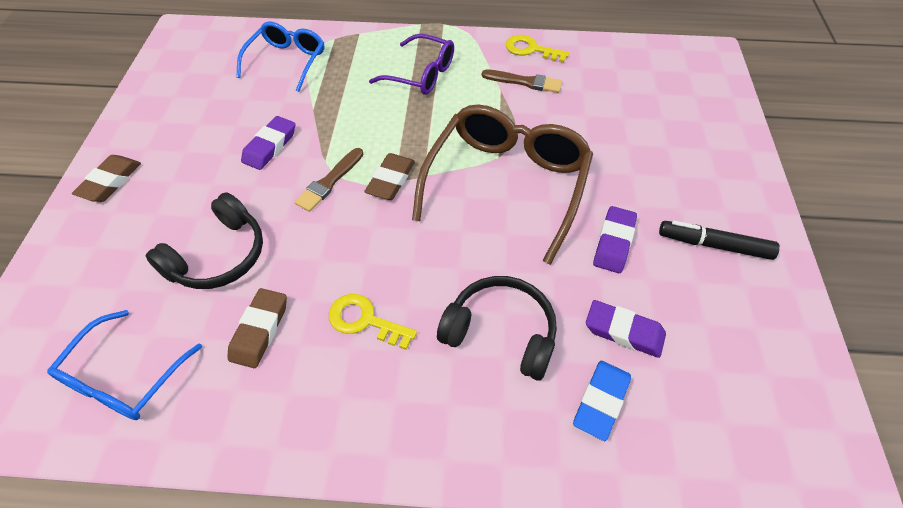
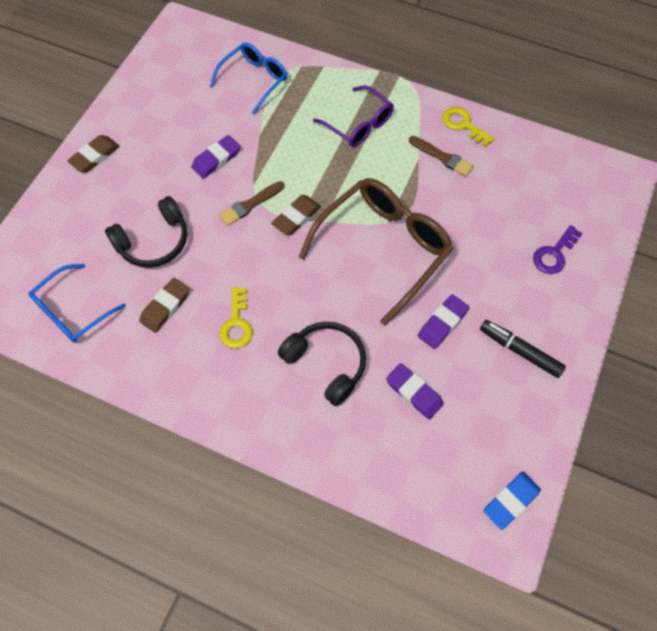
camera: 20 degrees right, 10 degrees up
yellow key [329,294,417,350] -> yellow key turned 135 degrees counterclockwise [219,287,253,349]
blue eraser [573,361,631,441] -> blue eraser moved to [484,472,541,530]
none -> purple key [533,225,582,274]

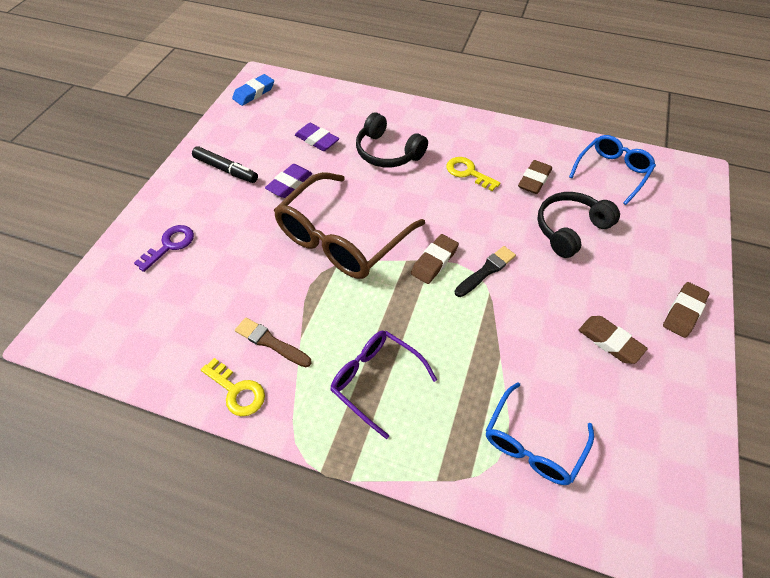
camera: 175 degrees right, 10 degrees down
purple eraser [191,135,240,179] -> none
brown brush [219,181,284,226] -> black brush [455,246,516,297]
yellow key [219,287,253,349] -> yellow key turned 45 degrees counterclockwise [446,157,500,191]
none -> brown eraser [579,316,648,364]

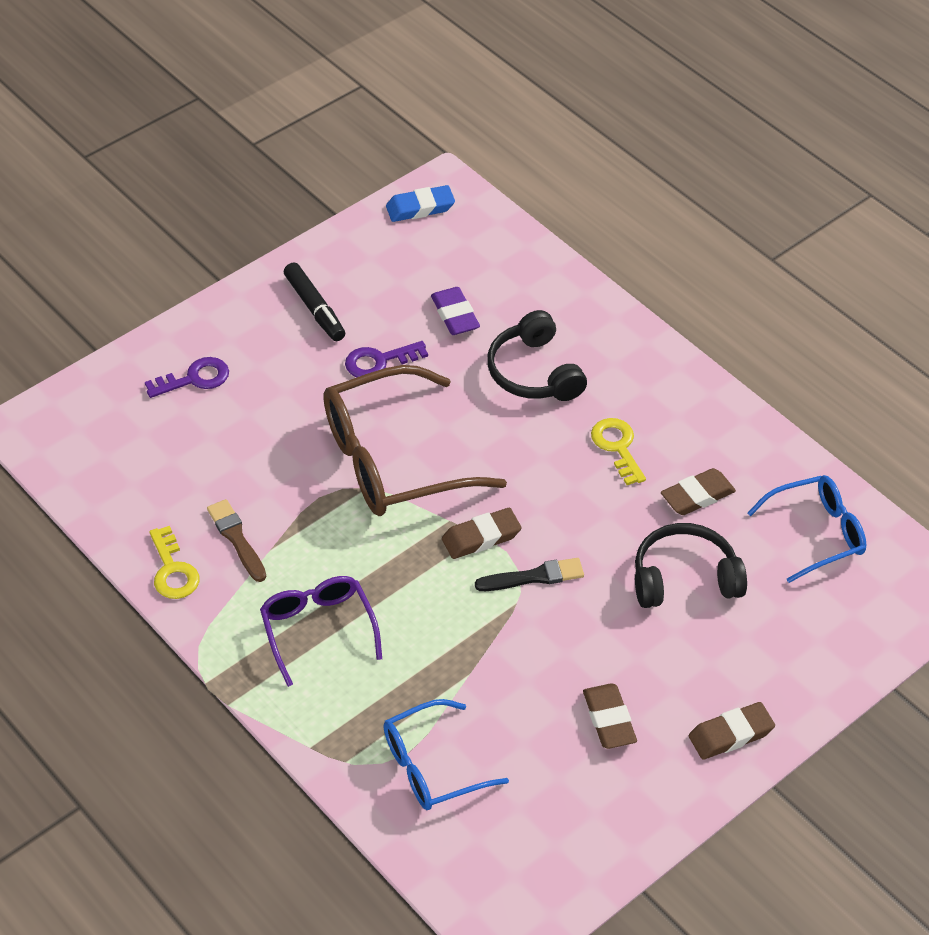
camera: 30 degrees right, 5 degrees down
purple eraser [265,164,312,198] -> purple key [345,341,428,378]

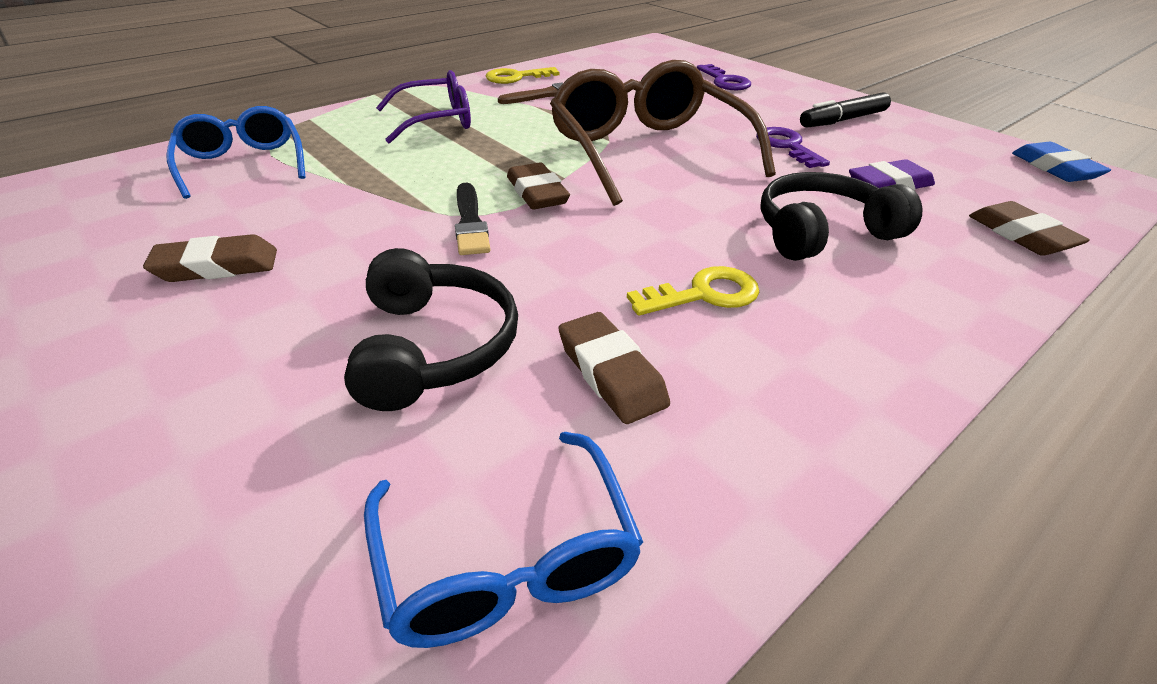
camera: 90 degrees right, 10 degrees down
brown eraser [689,702,775,760] -> brown eraser moved to [969,201,1090,256]

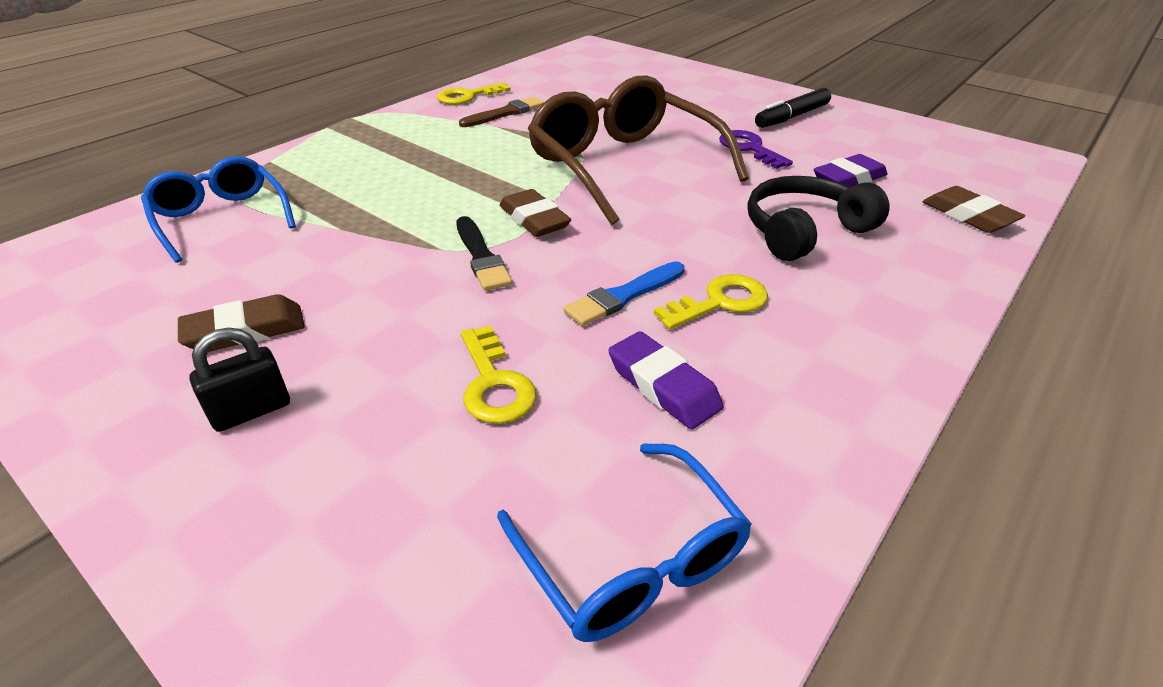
camera: 10 degrees left, 0 degrees up
black headphones [344,248,518,411] -> yellow key [461,325,536,424]
purple glasses [376,70,471,144] -> none
brown eraser [559,312,670,424] -> purple eraser [608,331,724,429]
purple key [697,64,751,90] -> none
blue eraser [1012,142,1111,182] -> none
none -> black padlock [189,327,290,432]
none -> blue brush [564,261,685,326]

